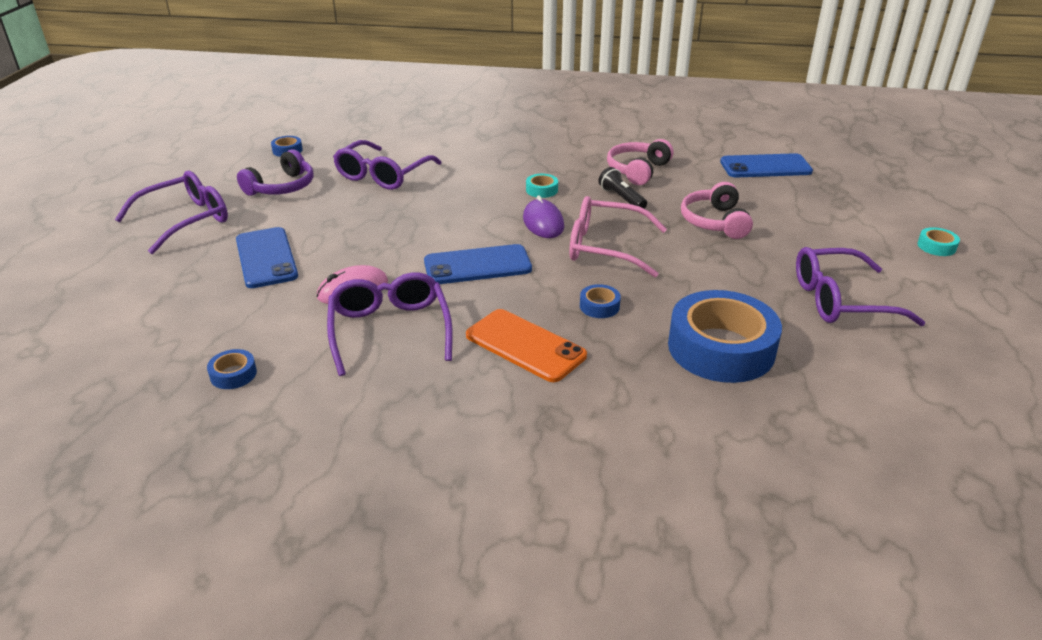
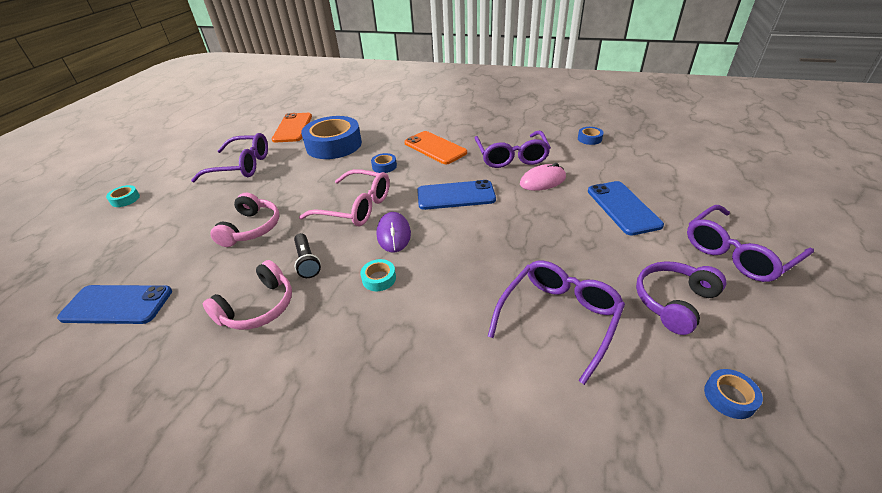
camera: 170 degrees left, 5 degrees up
none -> orange phone [272,113,312,143]

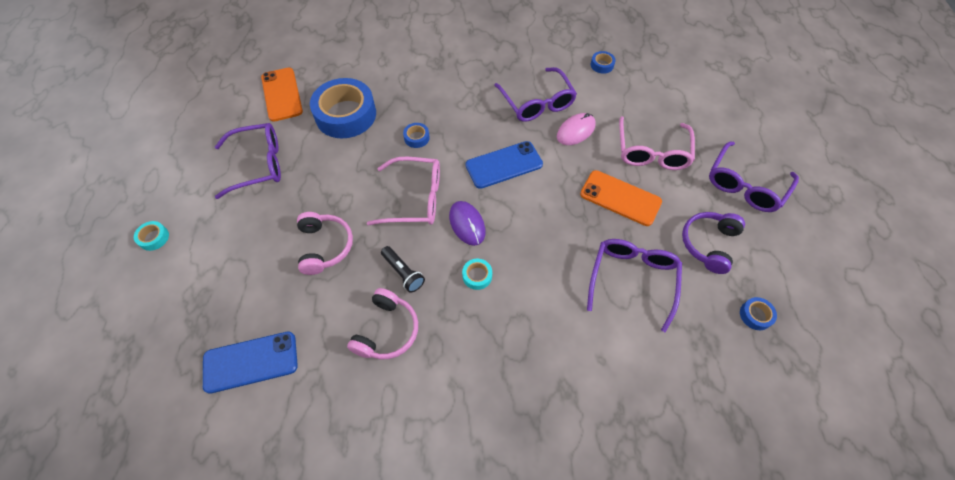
camera: 20 degrees left, 20 degrees up
orange phone [404,131,467,164] -> orange phone moved to [580,170,662,226]
blue phone [588,181,664,235] -> pink glasses [619,116,695,170]

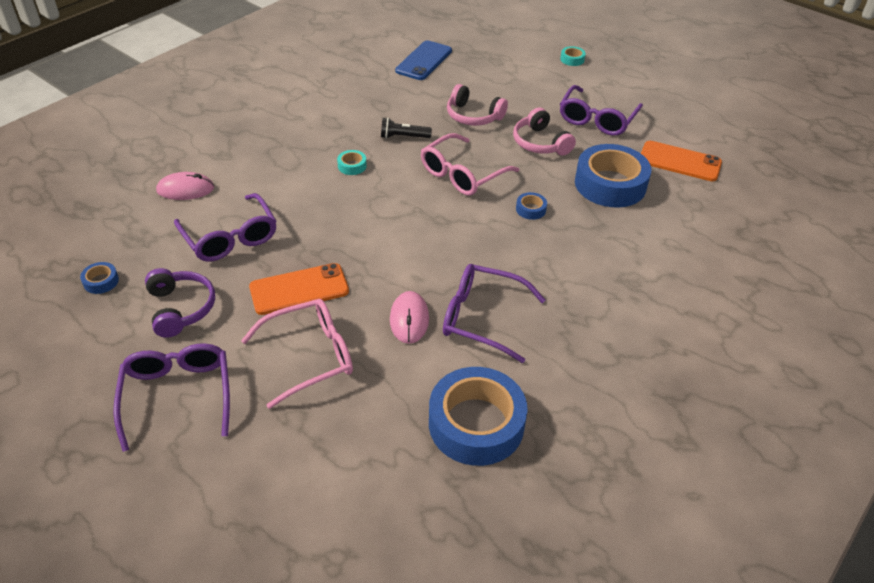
camera: 130 degrees right, 15 degrees down
pink headphones [347,288,418,359] -> pink headphones moved to [513,108,576,155]
purple mouse [449,201,485,246] -> none
blue phone [466,141,543,189] -> none
blue tape [591,51,616,74] -> blue tape [429,367,528,466], size x2.45
pink glasses [619,116,695,170] -> pink glasses turned 105 degrees clockwise [241,299,353,409]
none -> pink mouse [156,172,214,200]

